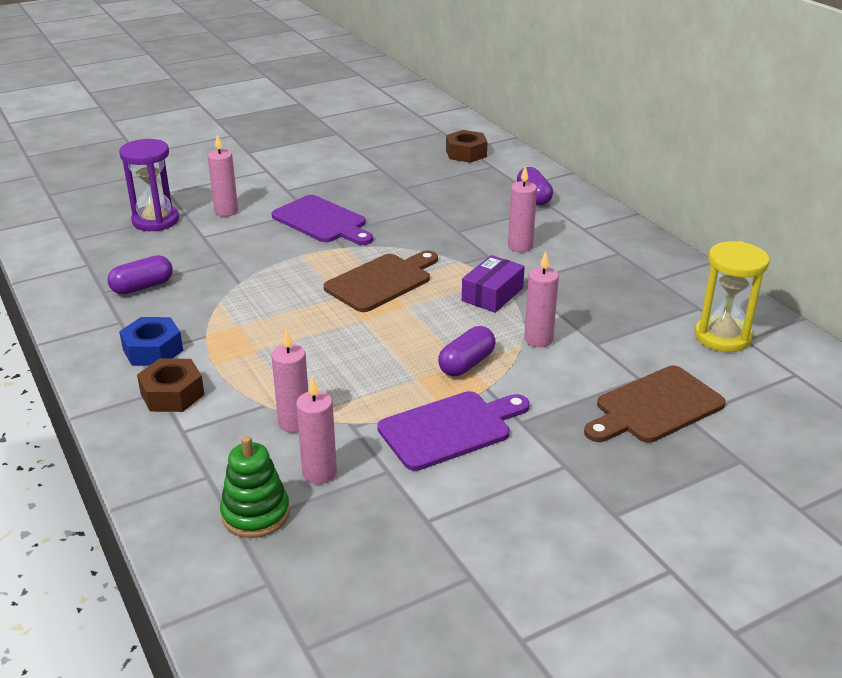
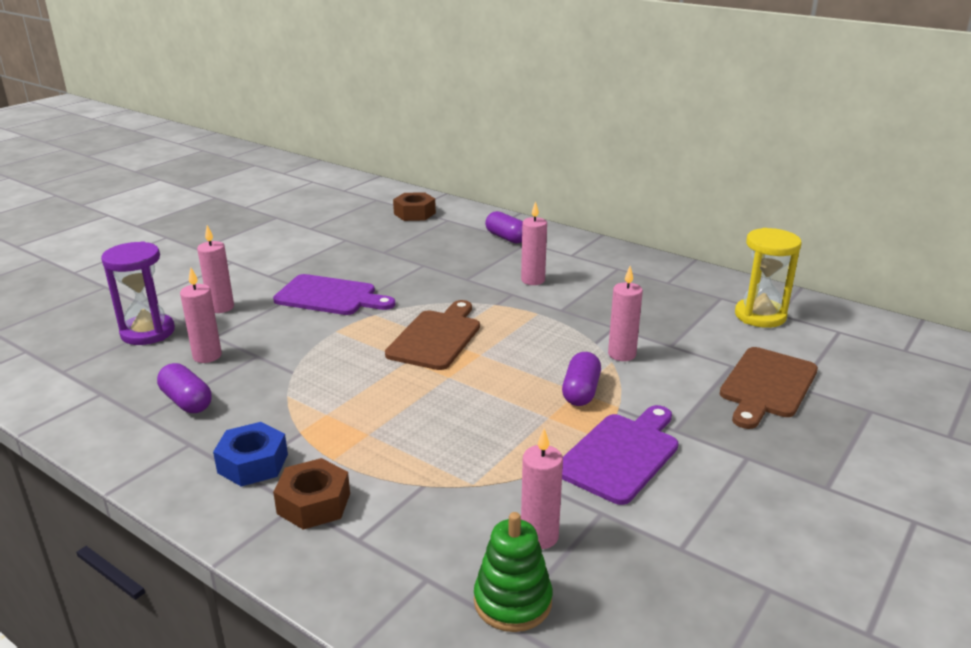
camera: 25 degrees left, 5 degrees down
purple capsule [108,255,173,295] -> purple capsule turned 75 degrees counterclockwise [157,363,212,413]
pink candle [271,329,308,433] -> pink candle moved to [180,268,222,363]
purple box [462,255,525,313] -> none

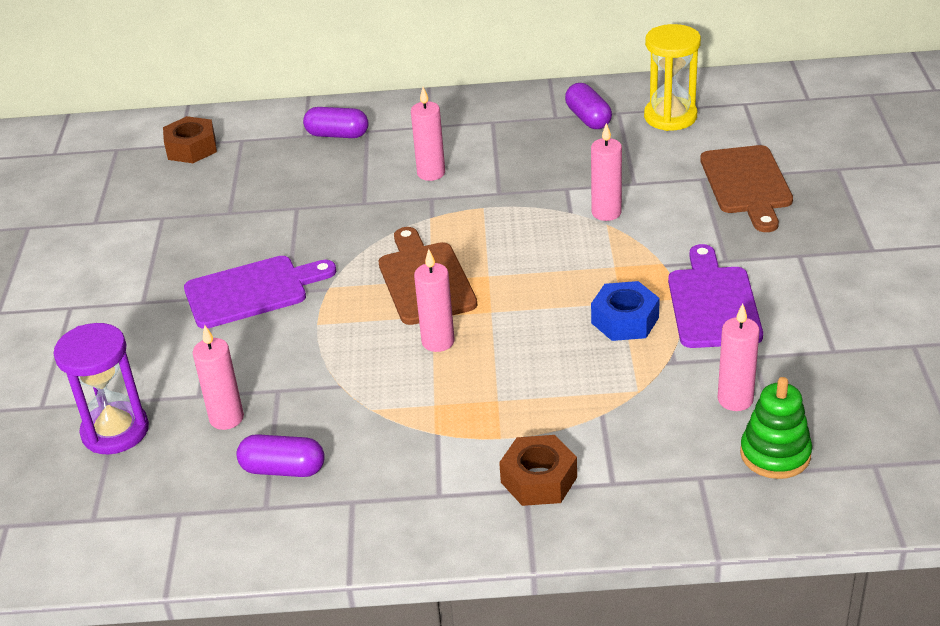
camera: 35 degrees left, 10 degrees up
pink candle [197,225,234,313] -> pink candle moved to [414,249,455,352]
blue nut [213,422,288,487] -> blue nut moved to [591,281,660,341]
purple capsule [562,352,601,406] -> purple capsule moved to [565,83,612,129]

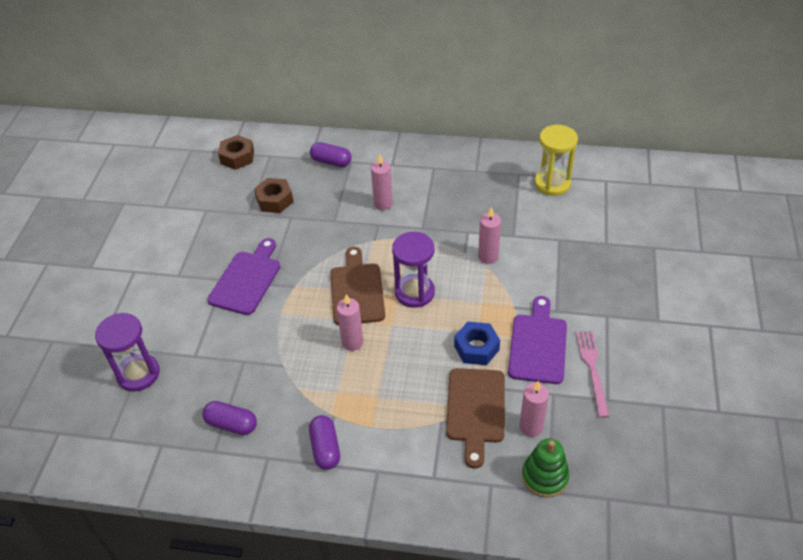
camera: 10 degrees right, 10 degrees up
purple cutting board [184,256,337,329] -> purple cutting board turned 60 degrees counterclockwise [208,238,280,315]
pink candle [193,325,244,430] -> none
brown nut [499,435,577,506] -> brown nut moved to [254,178,294,213]
purple capsule [565,83,612,129] -> purple capsule moved to [309,415,340,470]
brown cutting board [700,145,793,232] -> brown cutting board moved to [446,368,505,469]
none -> purple hourglass [392,232,435,308]
none -> pink fork [576,331,610,418]

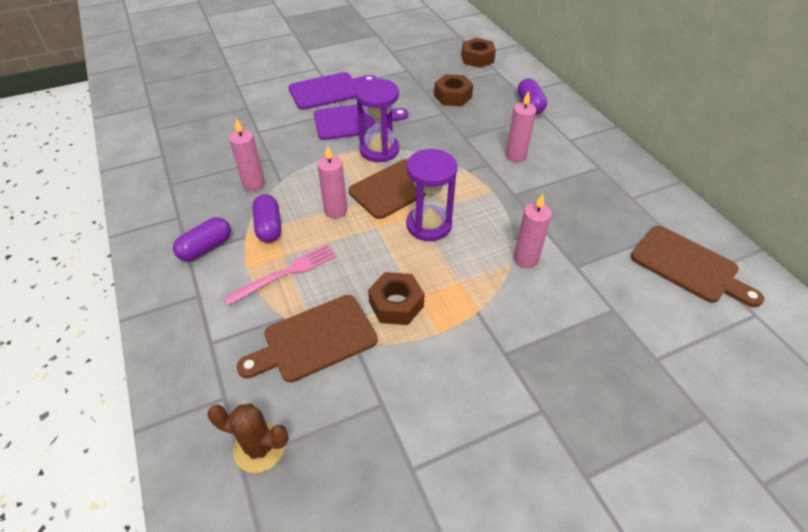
camera: 55 degrees right, 0 degrees up
purple hourglass [95,313,160,391] -> purple hourglass moved to [355,79,399,162]
purple capsule [202,401,257,435] -> purple capsule moved to [252,194,281,242]
blue nut [454,322,500,365] -> brown nut [368,272,424,325]
purple cutting board [508,296,567,384] -> purple cutting board moved to [288,72,377,110]
pink candle [519,381,549,437] -> pink candle moved to [229,119,265,191]
green stacking toy [522,438,570,498] -> brown cactus [207,403,289,473]
yellow hourglass [535,125,578,196] -> brown cutting board [631,226,764,307]
pink fork [576,331,610,418] -> pink fork moved to [223,244,336,306]

